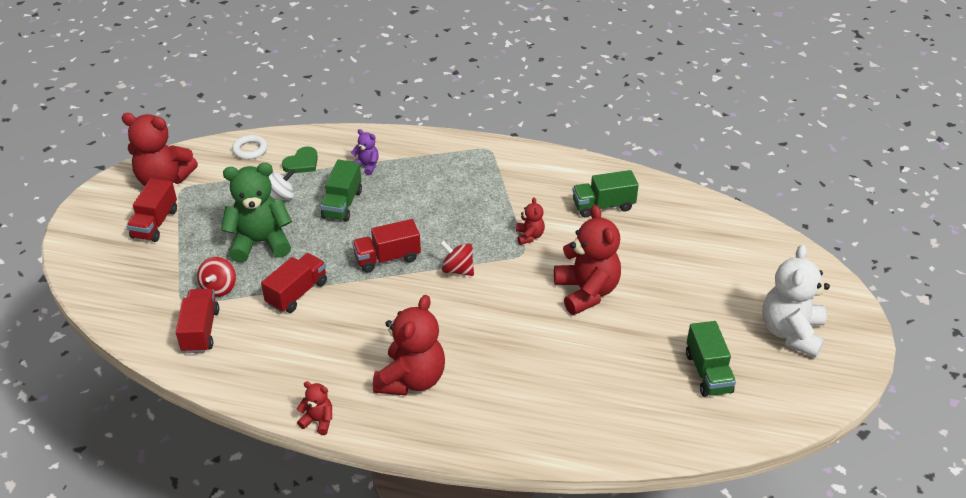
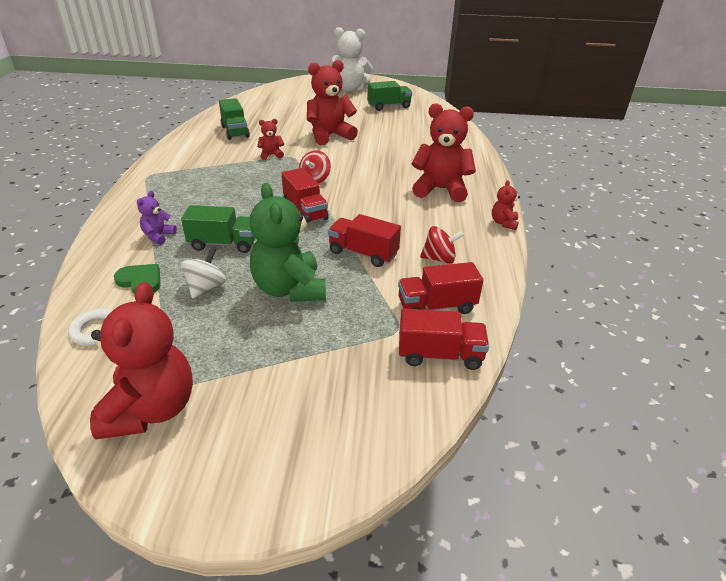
camera: 100 degrees left, 5 degrees down
red truck [126,178,177,242] -> red truck moved to [399,308,489,370]
red spinning top [197,257,236,297] -> red spinning top moved to [420,226,464,264]
white spinning top [269,169,295,200] -> white spinning top turned 60 degrees clockwise [181,247,226,298]

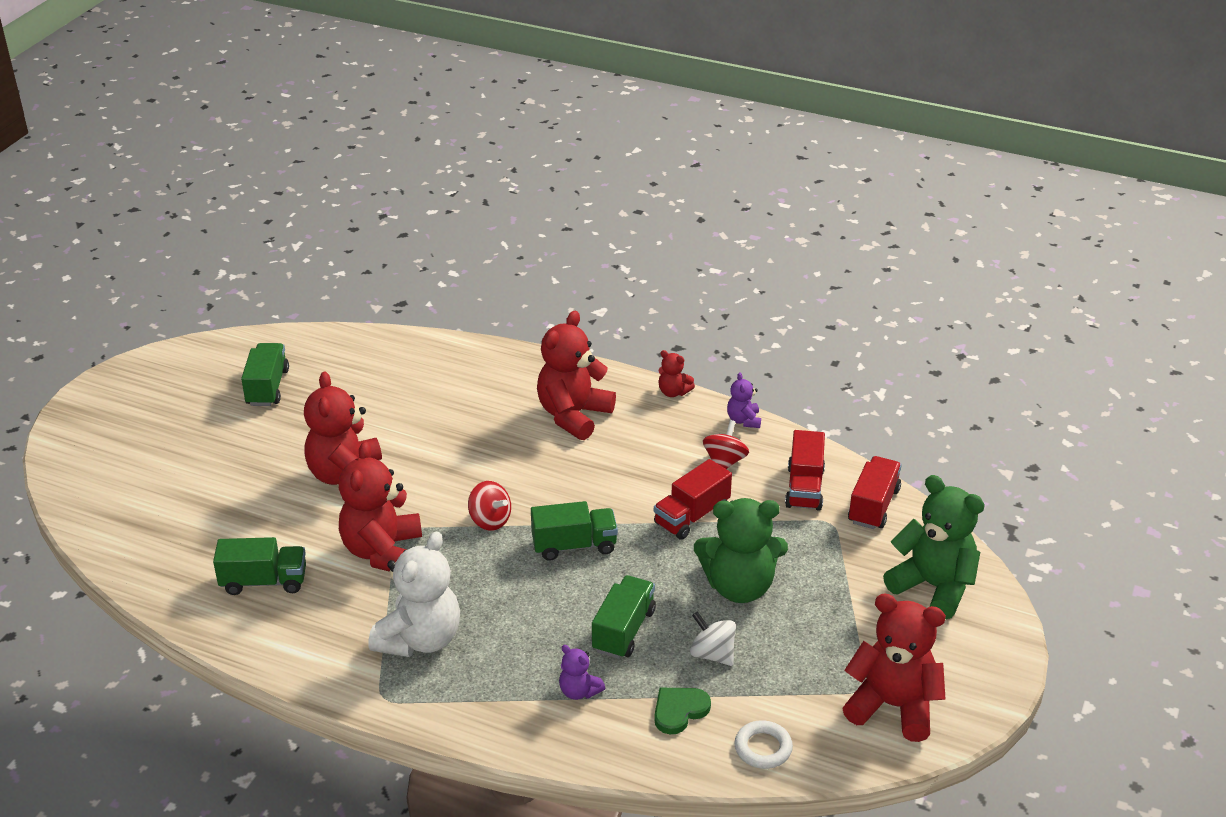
camera: 70 degrees left, 0 degrees up
red teddy bear [257,119,284,160] -> red teddy bear [339,441,422,572], size x2.11
red truck [282,168,329,223] -> green truck [531,501,618,561]
white teddy bear [330,27,373,92] -> white teddy bear moved to [369,531,460,657]
none -> purple teddy bear [727,372,761,428]
none -> green teddy bear [883,475,985,619]

